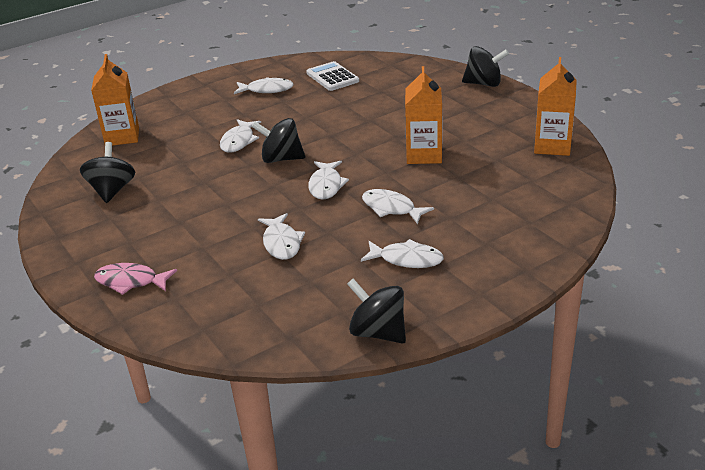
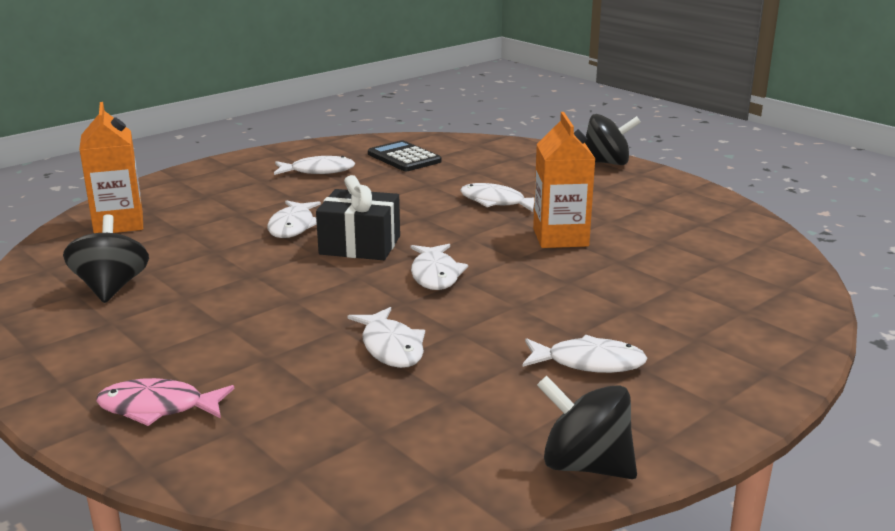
camera: 10 degrees left, 10 degrees down
black spinning top [251,118,305,163] -> black gift [316,175,400,260]
white calculator [306,61,359,91] -> black calculator [368,140,442,171]
white fish [362,189,434,224] -> white fish moved to [460,183,535,212]
orange carton [534,57,577,156] -> none

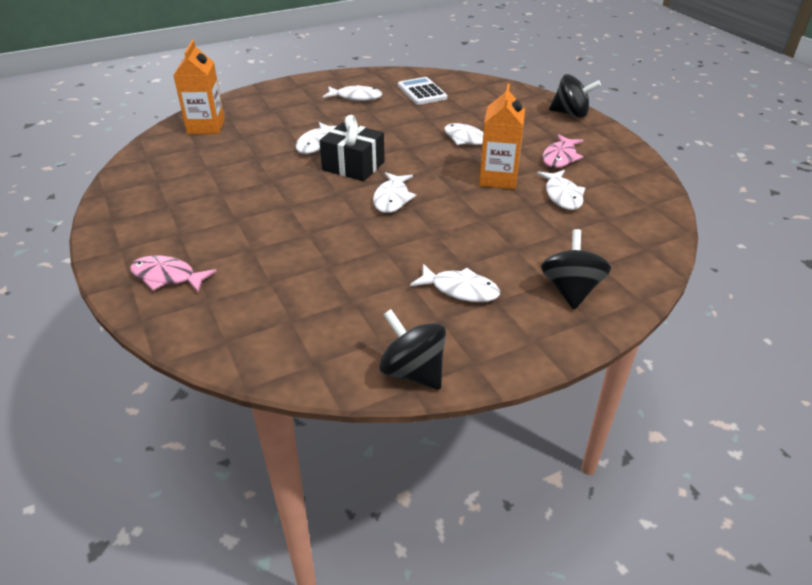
camera: 15 degrees right, 15 degrees up
black spinning top [63,214,149,303] -> black spinning top moved to [541,229,611,309]
white fish [347,307,425,368] -> white fish moved to [537,170,585,210]
black calculator [368,140,442,171] -> white calculator [398,77,447,105]
none -> pink fish [542,134,584,168]

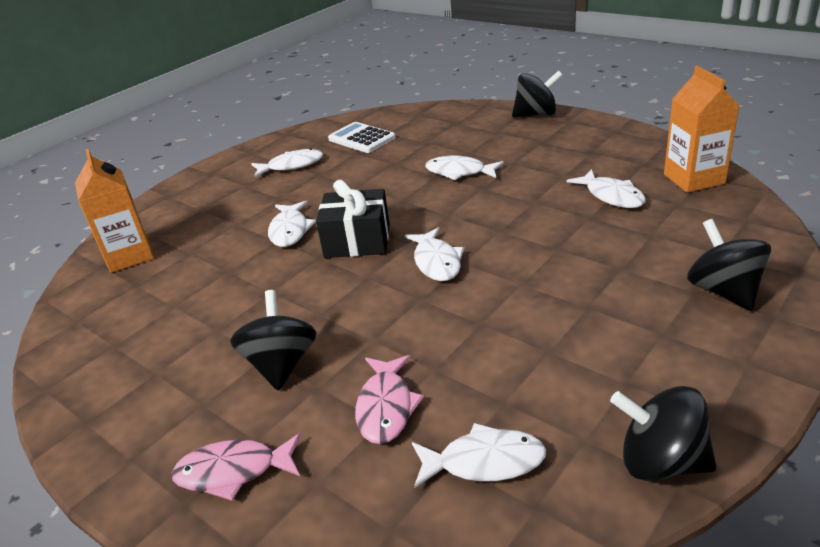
camera: 20 degrees left, 5 degrees down
white fish [410,264,500,302] -> white fish moved to [412,423,546,488]
orange carton [479,84,525,189] -> orange carton moved to [664,66,739,193]
pink fish [542,134,584,168] -> pink fish moved to [355,355,424,444]
none -> black spinning top [230,290,317,391]

